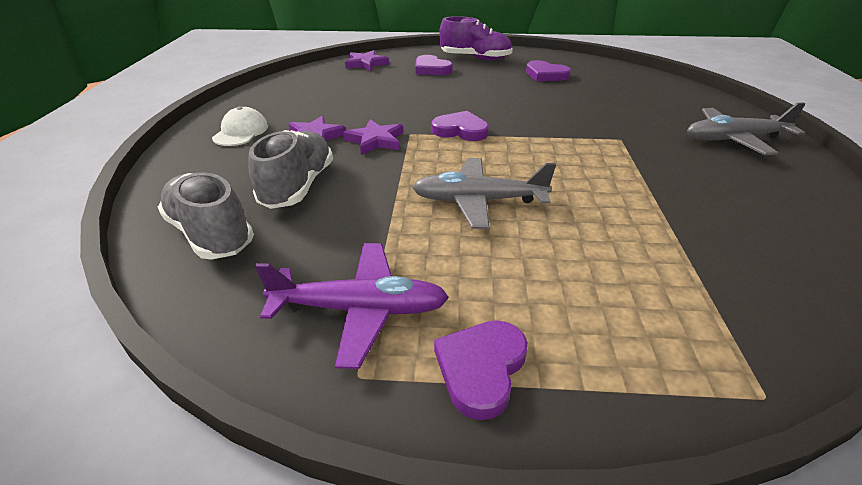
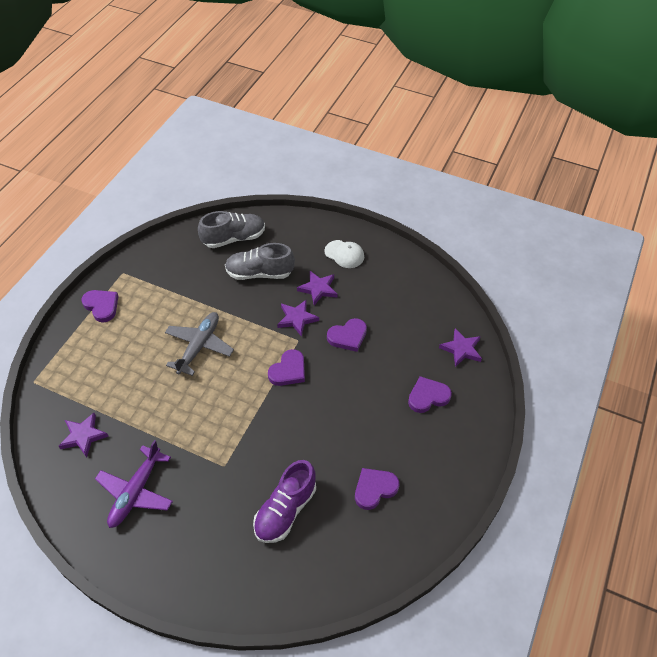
camera: 110 degrees right, 15 degrees up
grey shoe [249,130,333,209] -> grey shoe turned 150 degrees clockwise [225,243,295,280]
purple plane [255,243,449,369] -> purple plane moved to [95,440,173,528]
purple shoe [439,16,513,60] -> purple shoe moved to [253,460,316,543]
grey plane [687,103,806,155] -> none
none -> purple star [58,413,109,458]
none -> purple heart [327,318,367,352]

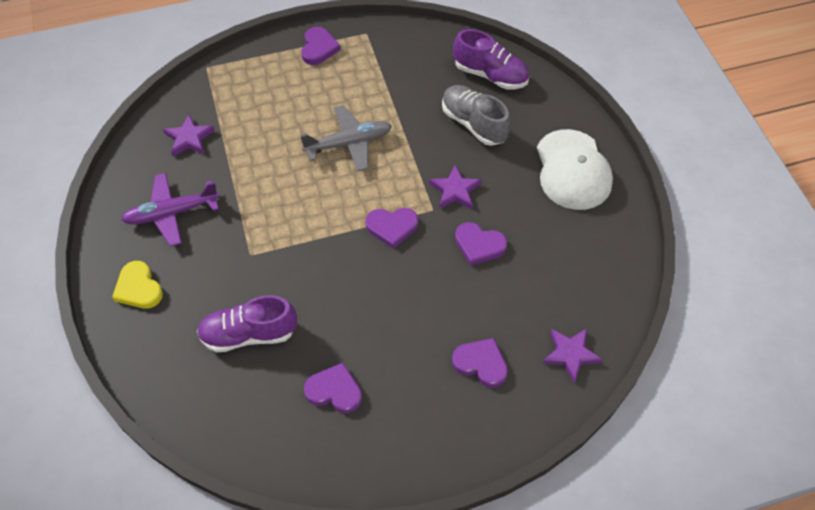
camera: 50 degrees right, 5 degrees up
grey shoe [198,211,265,248] -> purple shoe [453,29,529,90]
purple star [297,271,337,305] -> none
white cap [324,240,364,268] -> white cap [537,129,613,210], size x1.80
none -> yellow heart [112,261,163,309]

